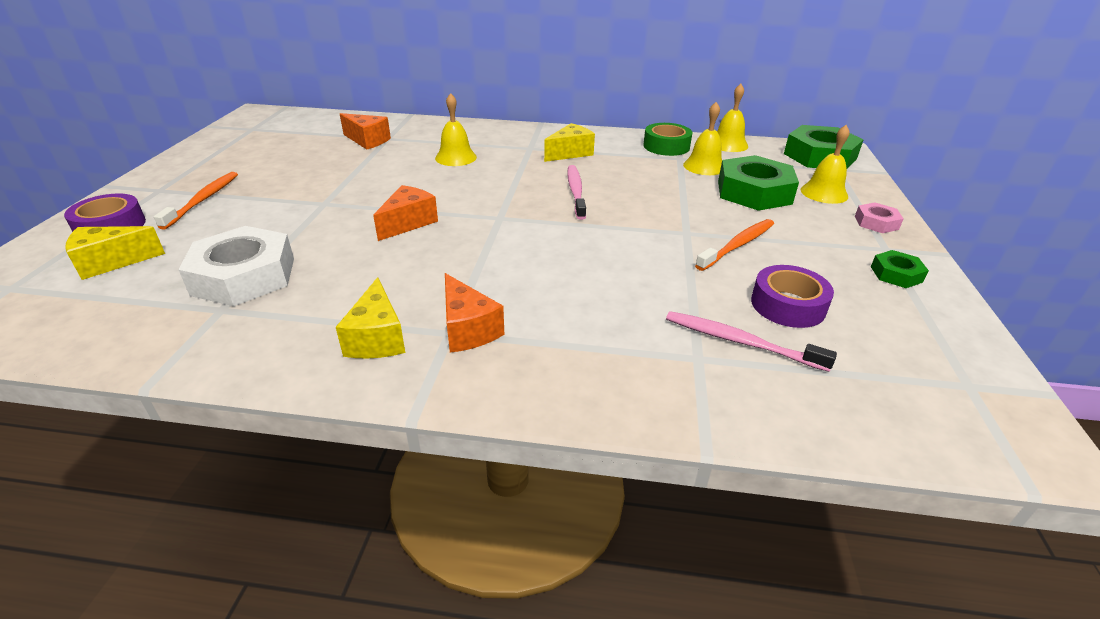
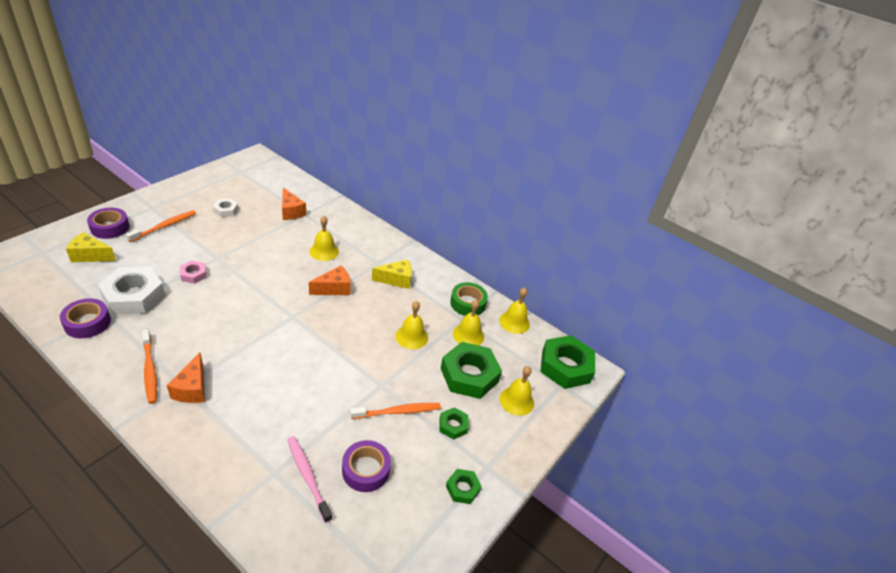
camera: 25 degrees right, 5 degrees up
yellow cheese [336,277,405,359] -> orange toothbrush [142,329,157,404]
orange cheese [373,185,438,241] -> orange cheese moved to [309,265,350,295]
pink toothbrush [567,165,586,220] -> none
pink nut [855,202,904,233] -> pink nut moved to [180,260,207,284]
none -> purple tape [60,298,111,338]
none -> white nut [213,198,238,217]
none -> yellow bell [396,301,428,349]
none -> green nut [440,407,469,440]

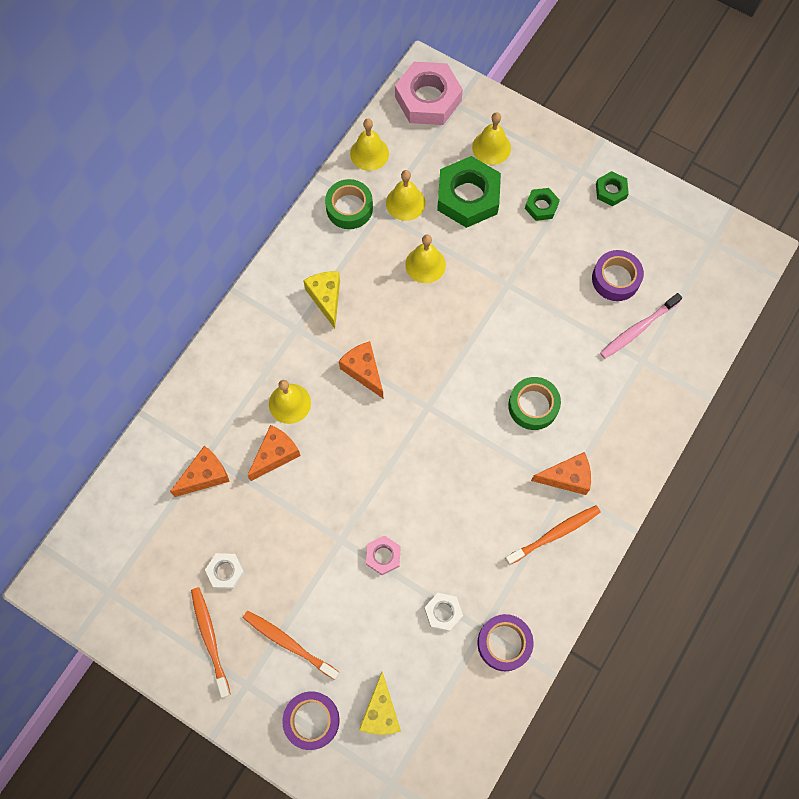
camera: 90 degrees left, 30 degrees up
white nut [98,267,165,315] -> white nut [424,593,463,632], size x0.49
orange toothbrush [350,403,441,419] -> orange toothbrush moved to [191,587,231,698]
green nut [540,335,595,389] -> pink nut [395,62,463,125]
none -> orange cheese [247,425,301,481]
none -> green tape [508,377,561,430]

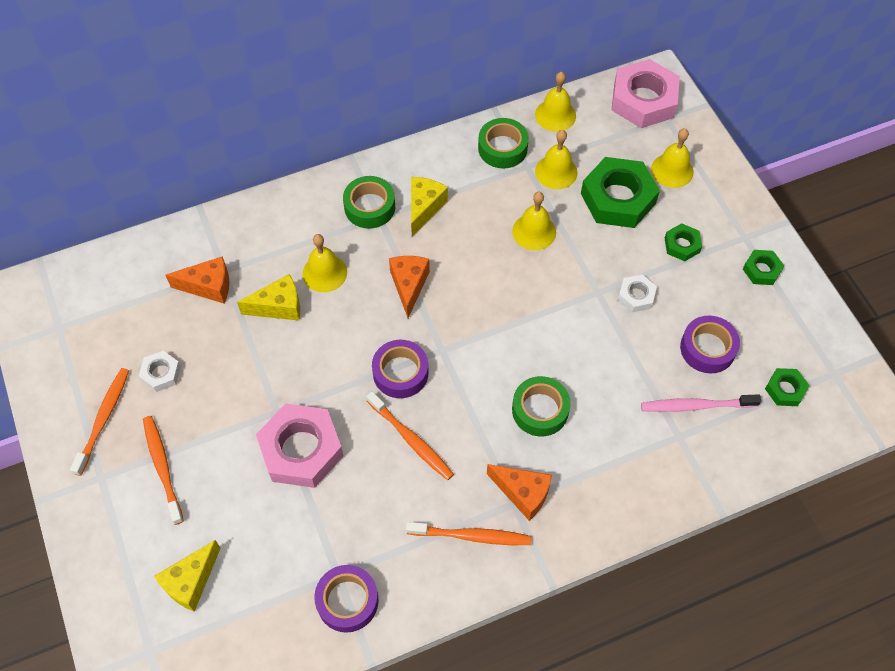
camera: 35 degrees right, 10 degrees down
orange cheese [247,425,301,481] -> yellow cheese [237,274,300,321]
purple tape [282,691,340,750] -> purple tape moved to [372,340,429,398]
pink nut [366,535,401,575] -> pink nut [256,403,343,488], size x2.04
white nut [424,593,463,632] -> white nut moved to [618,274,657,312]
none -> green tape [343,176,395,229]
none -> orange toothbrush [366,391,454,480]
none -> green nut [765,368,810,406]

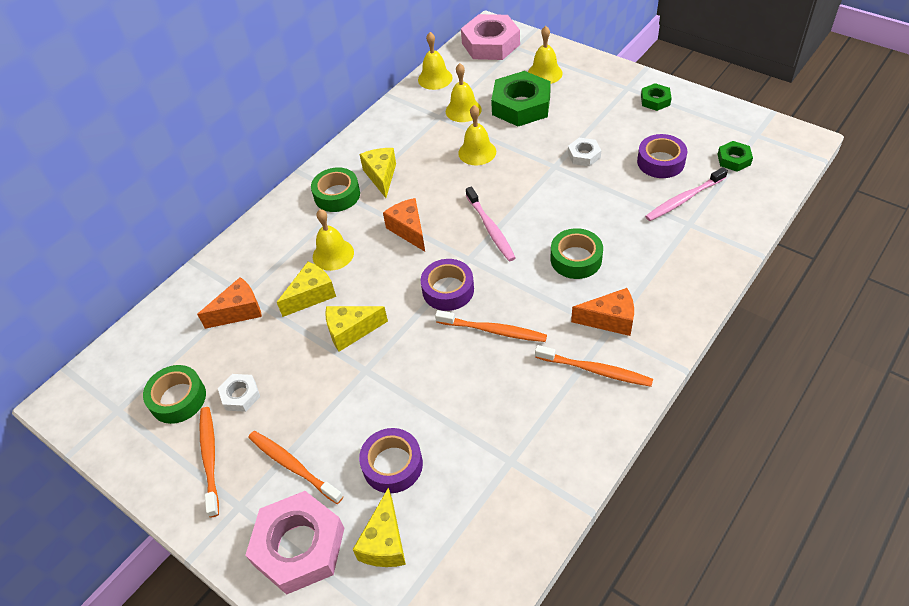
camera: 25 degrees left, 10 degrees down
pink nut [256,403,343,488] -> pink nut moved to [245,491,344,595]
purple tape [314,565,379,633] -> purple tape moved to [359,428,423,493]
orange toothbrush [406,522,532,545] -> orange toothbrush turned 45 degrees clockwise [535,345,653,387]
green tape [478,118,529,169] -> green tape moved to [143,365,206,424]
green nut [665,223,702,261] -> none
none -> yellow cheese [325,306,388,352]
none -> pink toothbrush [466,187,515,261]

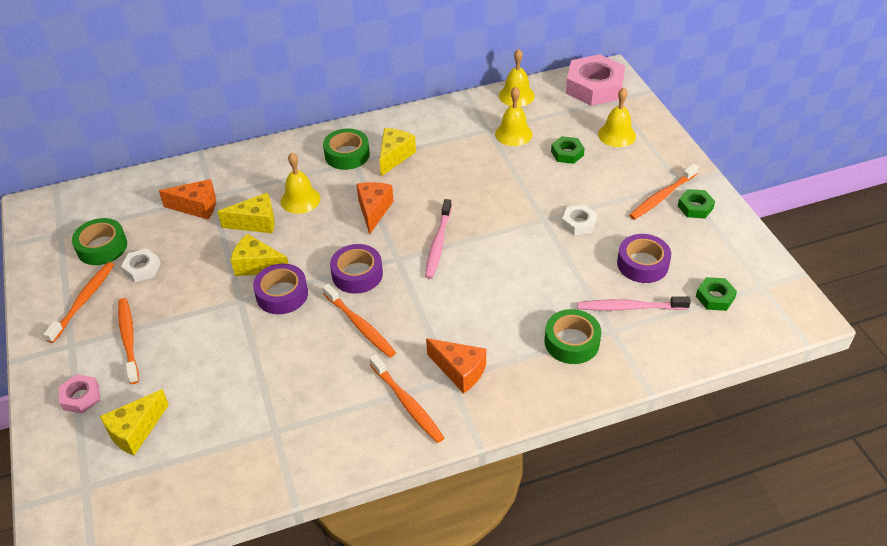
camera: 30 degrees right, 5 degrees down
pink nut [245,491,344,595] -> pink nut [59,374,100,414], size x0.49
purple tape [359,428,423,493] -> purple tape moved to [253,263,308,314]
yellow bell [458,105,496,165] -> none
green nut [491,71,551,126] -> green nut [551,136,585,164], size x0.49
green tape [551,228,603,279] -> green tape moved to [545,309,601,364]
none -> orange toothbrush [629,164,699,220]

